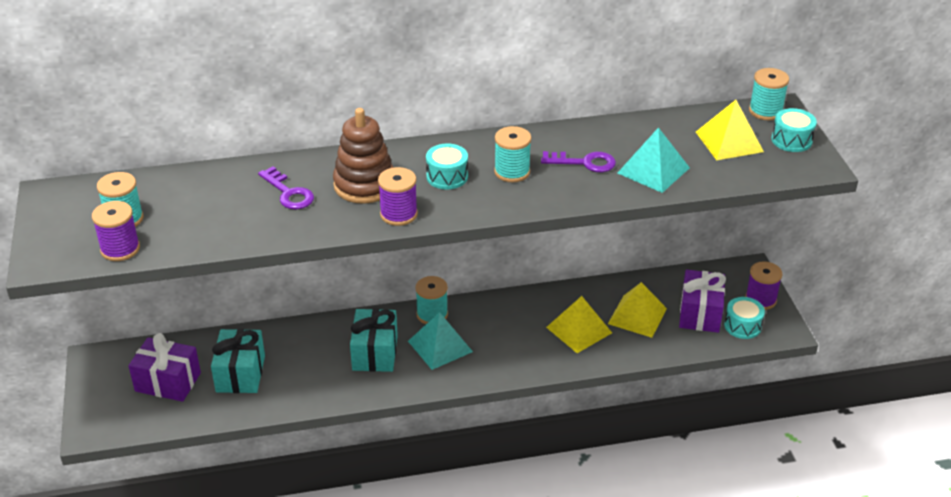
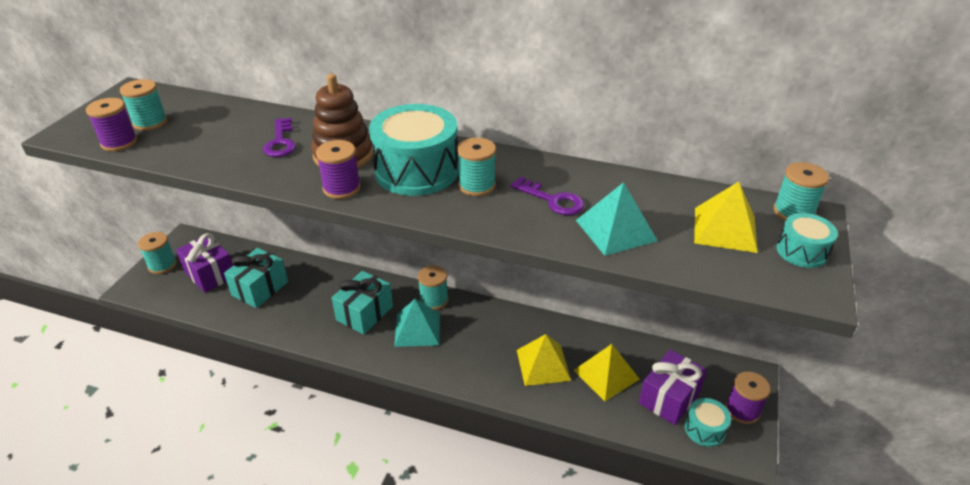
camera: 30 degrees right, 0 degrees up
turquoise drum [426,143,468,189] -> turquoise drum [369,104,459,196], size x2.00
none -> turquoise spool [138,232,177,274]

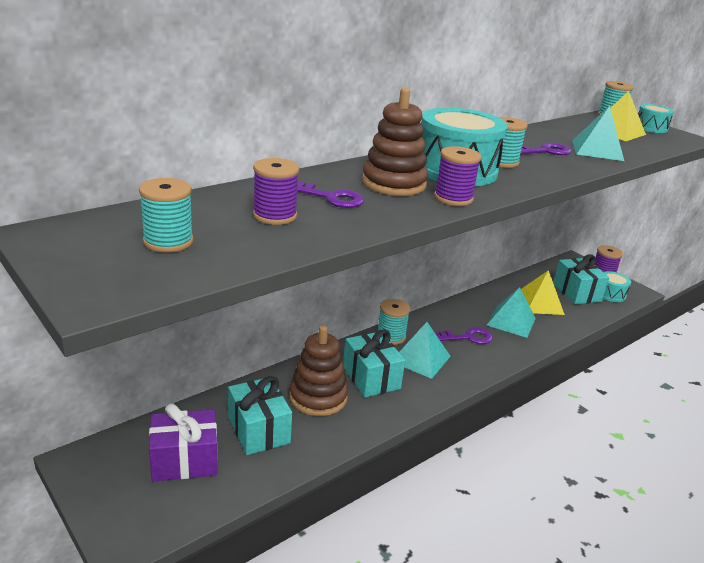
camera: 60 degrees left, 10 degrees down
purple spool [86,98,137,151] -> purple spool moved to [253,158,299,225]
turquoise spool [138,232,177,274] -> none
yellow pyramid [517,334,571,386] -> turquoise pyramid [487,287,536,338]
purple gift [639,349,707,425] -> turquoise gift [553,254,609,304]
none -> brown stacking toy [289,325,348,416]
none -> purple key [434,327,493,344]

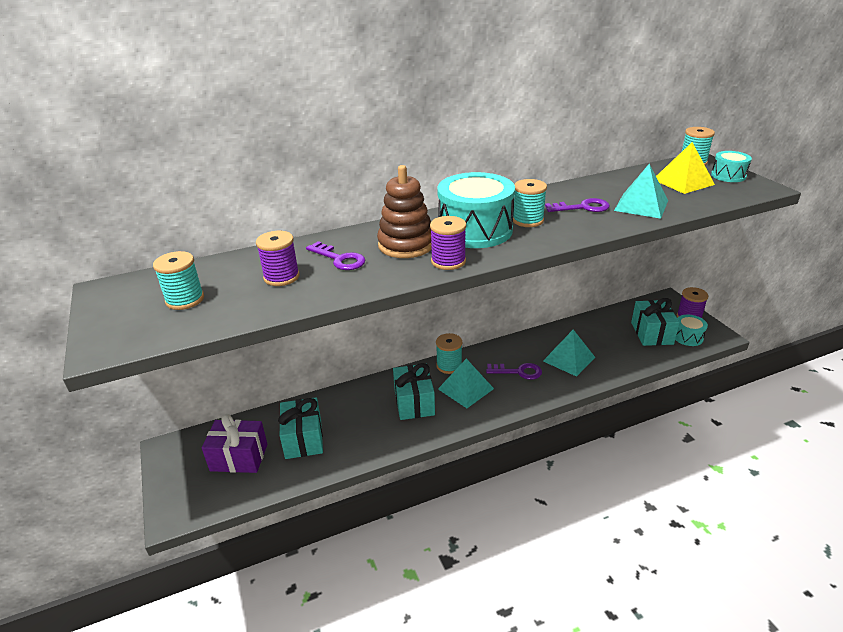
camera: 20 degrees right, 5 degrees up
brown stacking toy [289,325,348,416] -> none
yellow pyramid [521,270,565,315] -> none

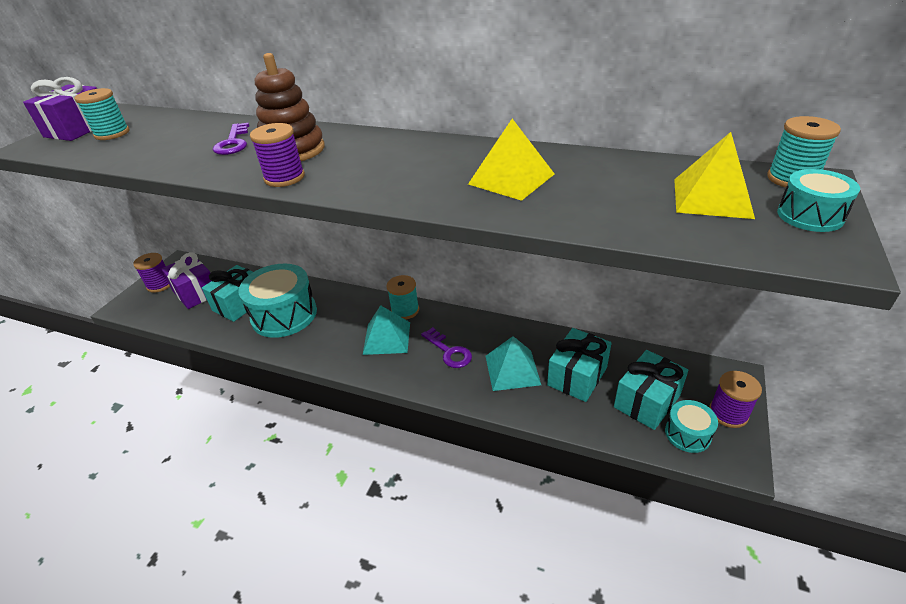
camera: 45 degrees right, 5 degrees up
purple spool [256,231,300,286] -> purple spool moved to [133,253,170,293]
turquoise gift [393,363,435,420] -> turquoise gift moved to [547,328,611,402]
turquoise drum [437,172,515,248] -> turquoise drum moved to [238,264,317,338]
turquoise spool [513,179,547,227] -> none
purple key [545,198,610,212] -> yellow pyramid [468,119,554,201]
turquoise pyramid [614,164,668,219] -> none
none -> purple gift [23,77,97,141]

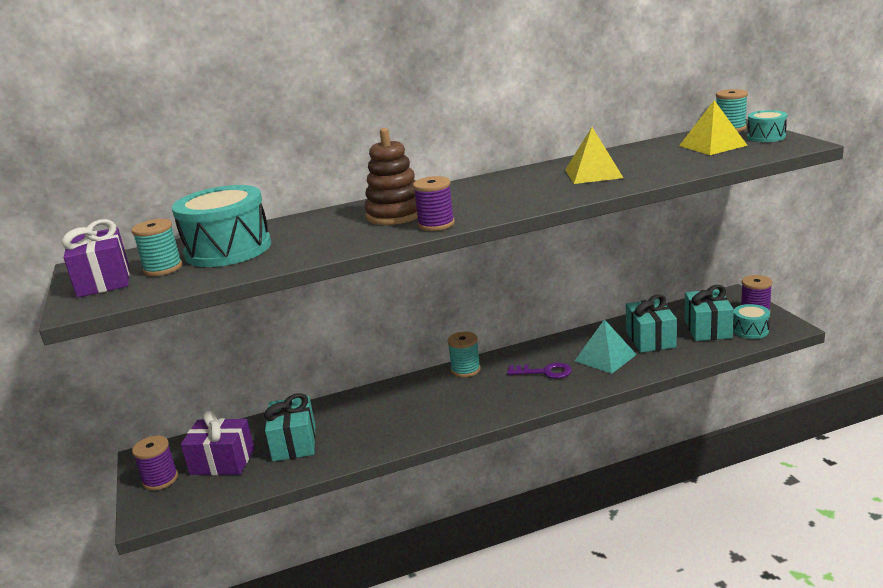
camera: 40 degrees left, 15 degrees down
purple key [213,123,249,155] -> none
turquoise drum [238,264,317,338] -> turquoise drum moved to [172,185,271,267]
turquoise pyramid [363,305,410,355] -> none

